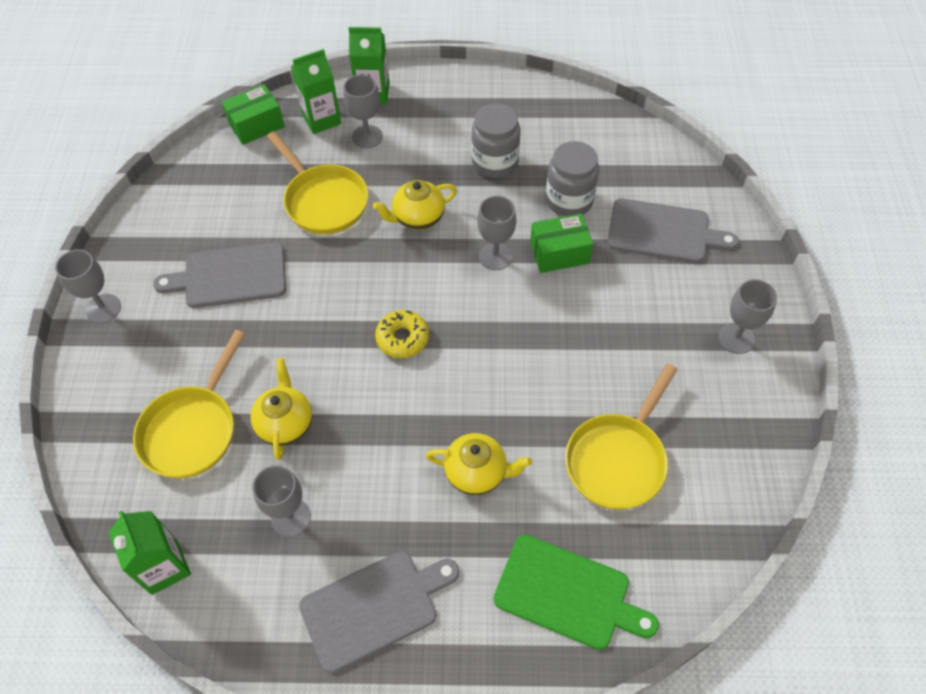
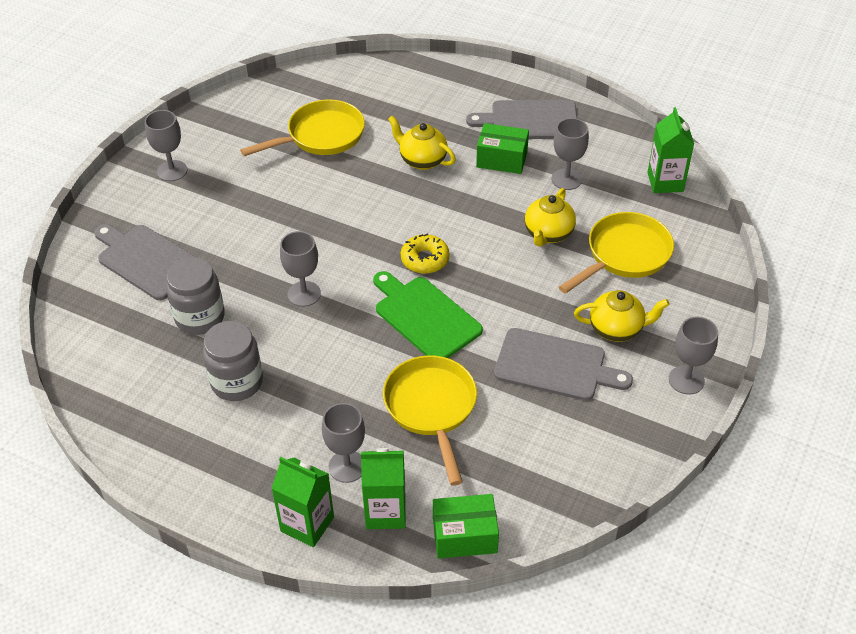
camera: 155 degrees left, 10 degrees down
yellow teapot [373,180,457,230] -> yellow teapot moved to [574,290,670,342]
green cutting board [493,534,659,650] -> green cutting board moved to [373,271,483,358]
green box [530,214,593,273] -> green box moved to [476,123,529,174]

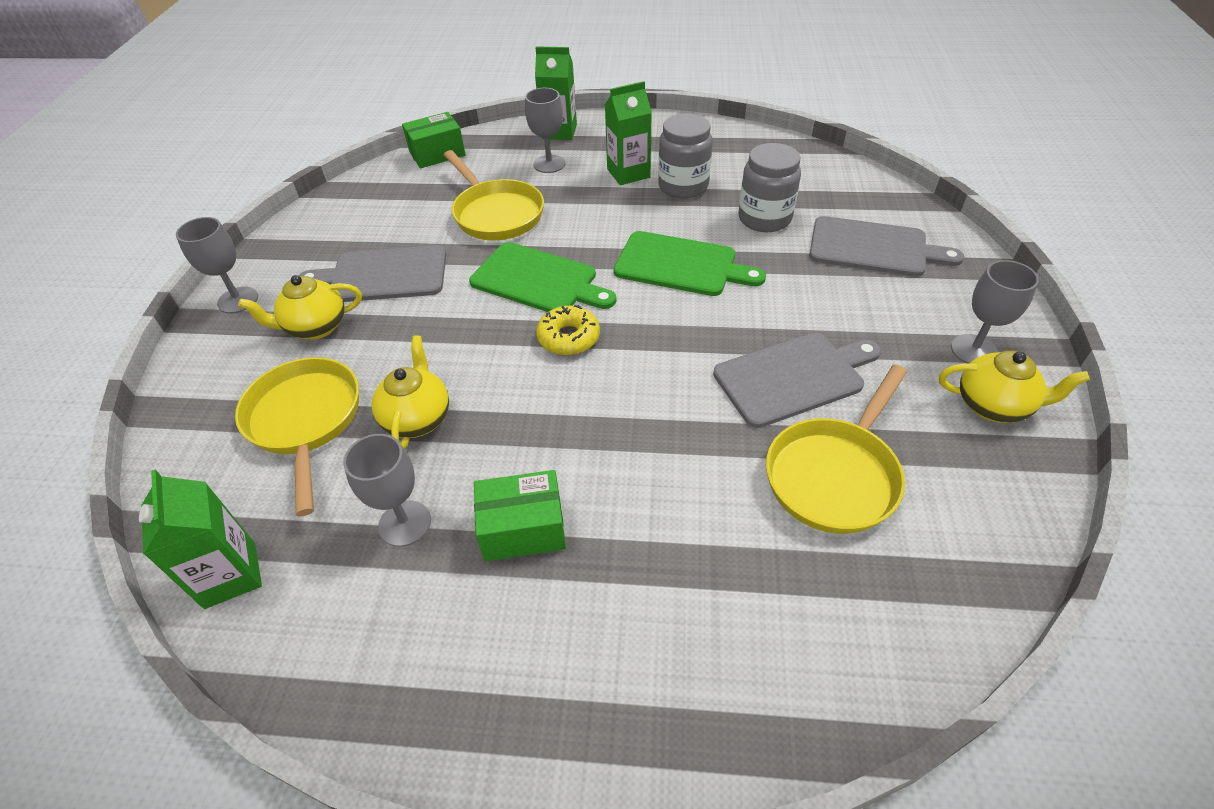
camera: 160 degrees right, 0 degrees up
grey goblet [280,231,321,307] -> green cutting board [614,231,766,296]
green carton [361,448,406,529] -> green carton moved to [605,81,652,185]
yellow teapot [388,116,456,170] -> yellow teapot moved to [939,351,1090,423]
grey cutting board [466,100,577,139] -> grey cutting board moved to [713,333,881,428]
yellow pan [559,212,674,294] -> yellow pan turned 135 degrees clockwise [235,357,359,516]

